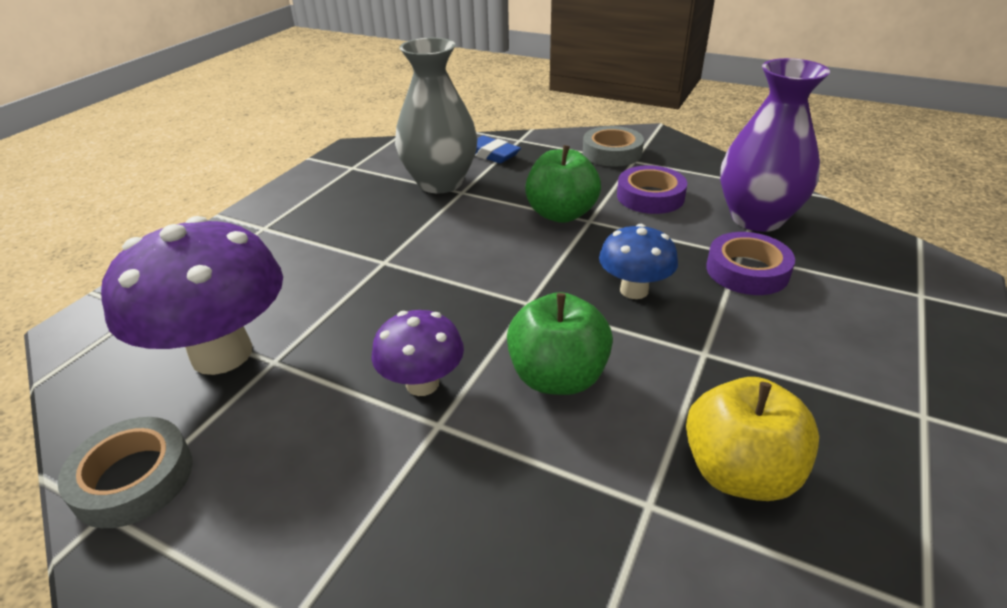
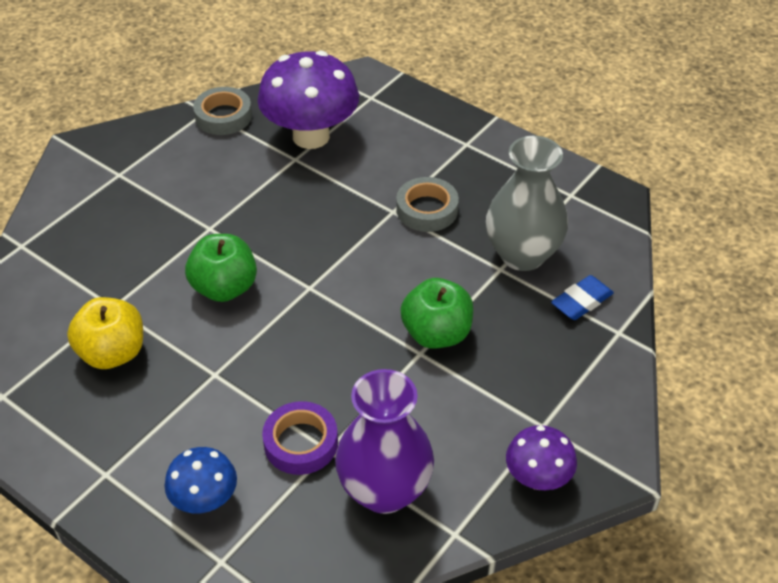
camera: 100 degrees right, 10 degrees up
purple mushroom [371,310,464,396] -> purple mushroom moved to [506,425,577,490]
grey tape [583,126,644,166] -> grey tape moved to [396,177,459,232]
blue mushroom [599,224,678,299] -> blue mushroom moved to [164,447,237,513]
purple tape [617,165,687,214] -> none

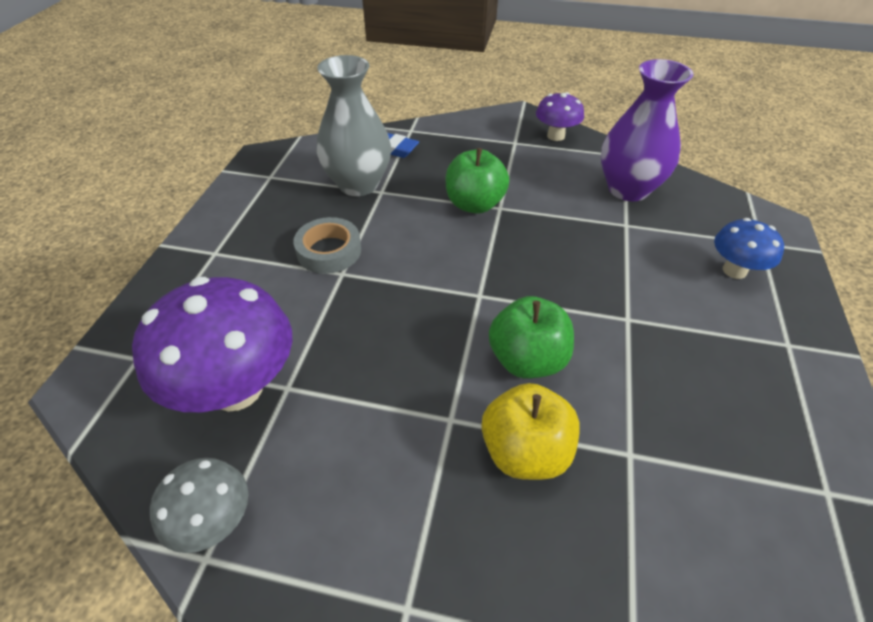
camera: 115 degrees left, 0 degrees up
yellow apple [67,297,143,369] -> yellow apple moved to [481,383,580,480]
grey tape [193,87,252,135] -> grey mushroom [150,458,248,553]
purple tape [262,401,338,475] -> none

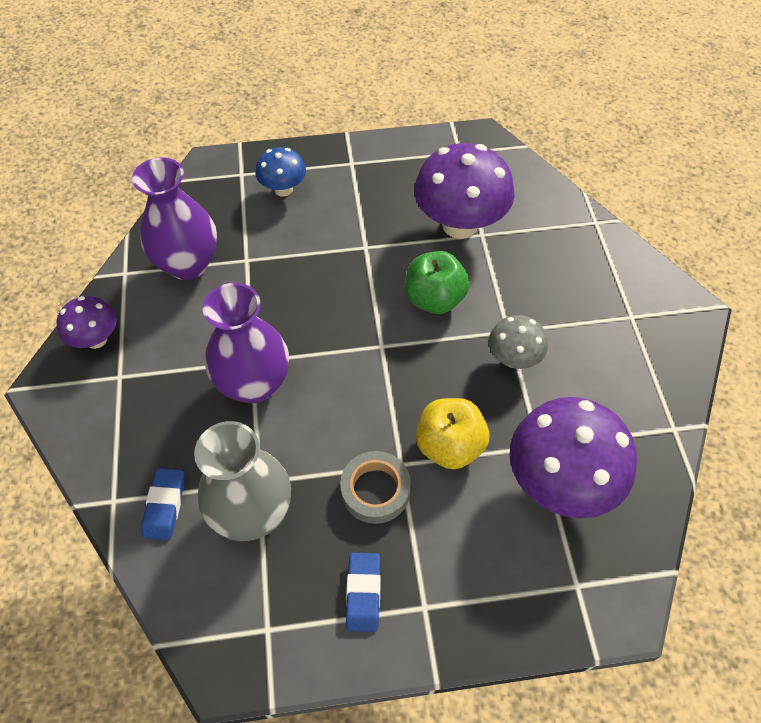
camera: 110 degrees left, 10 degrees up
grey mushroom [150,458,248,553] -> grey mushroom moved to [488,315,548,369]
green apple [446,148,509,214] -> purple vase [202,283,289,403]
yellow apple [481,383,580,480] -> yellow apple moved to [416,398,489,469]
none -> blue eraser [346,553,381,632]
none -> purple mushroom [414,143,515,239]

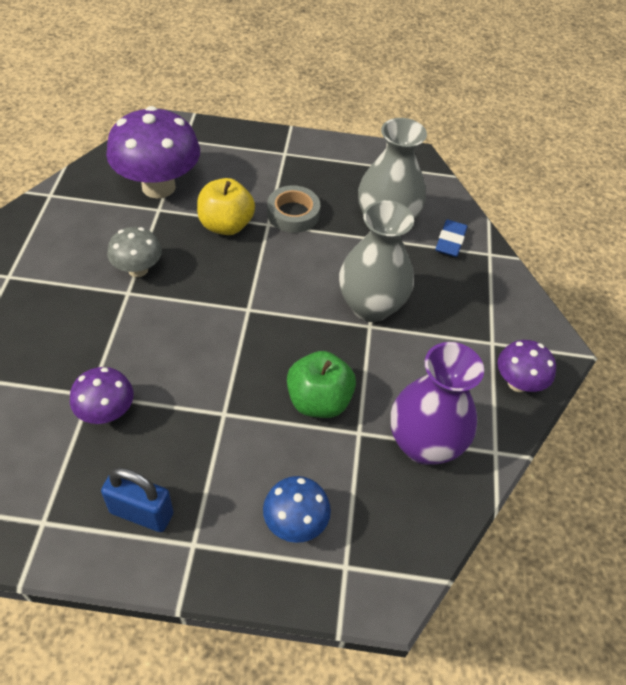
camera: 170 degrees left, 5 degrees down
purple vase [202,283,289,403] -> grey vase [339,200,414,322]
blue eraser [346,553,381,632] -> none
green apple [405,251,470,314] -> green apple moved to [287,351,356,418]
purple mushroom [414,143,515,239] -> purple mushroom [70,367,134,424], size x0.54
none -> blue padlock [101,467,174,532]

